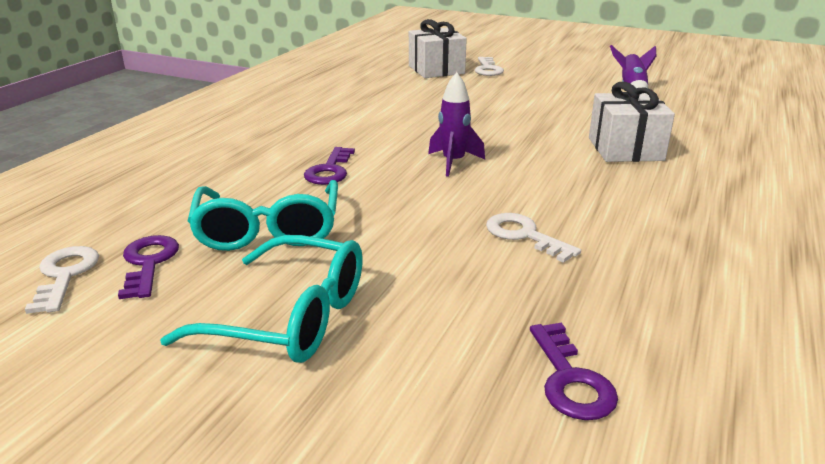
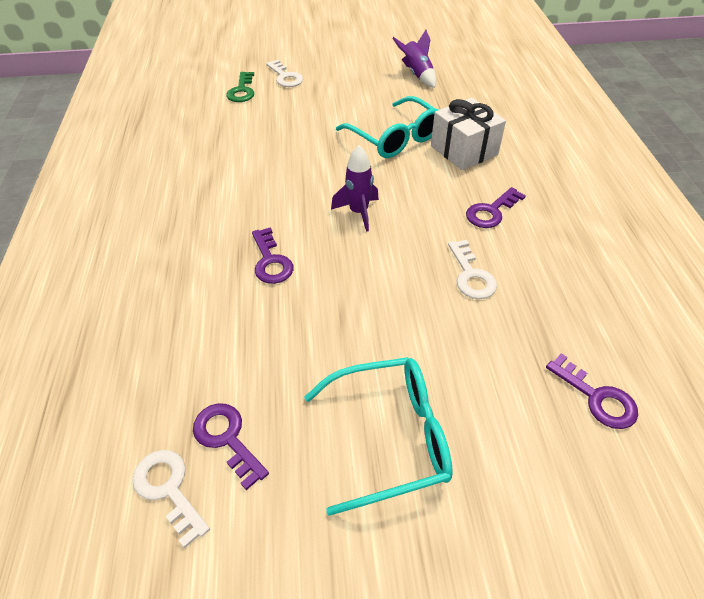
camera: 30 degrees left, 20 degrees up
turquoise glasses [188,180,338,251] -> turquoise glasses moved to [336,96,438,158]
white gift [409,19,467,78] -> green key [226,72,254,102]
white key [486,213,581,263] -> white key turned 120 degrees counterclockwise [448,240,497,299]
none -> purple key [466,187,526,228]

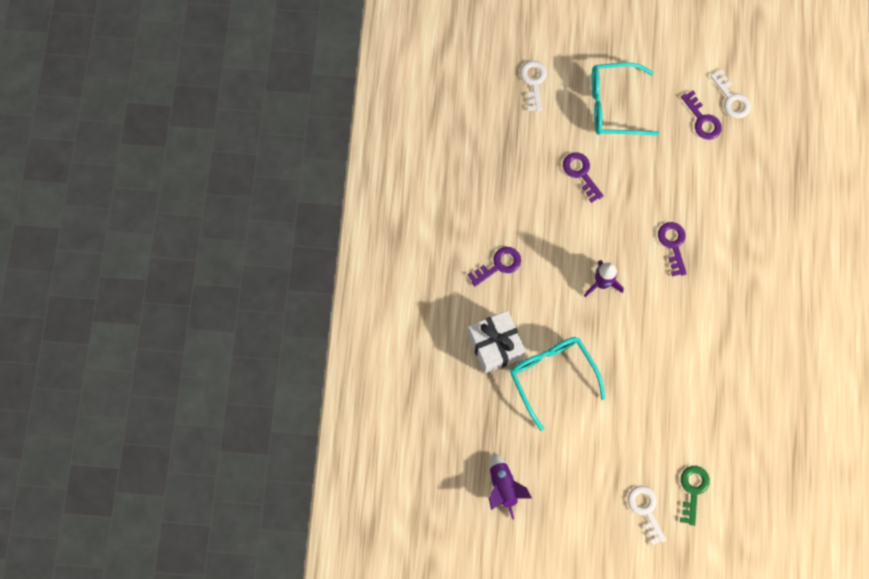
camera: 170 degrees left, 25 degrees up
white key [448,240,497,299] -> white key moved to [520,61,547,111]
purple key [546,353,638,429] -> purple key moved to [563,152,604,203]

